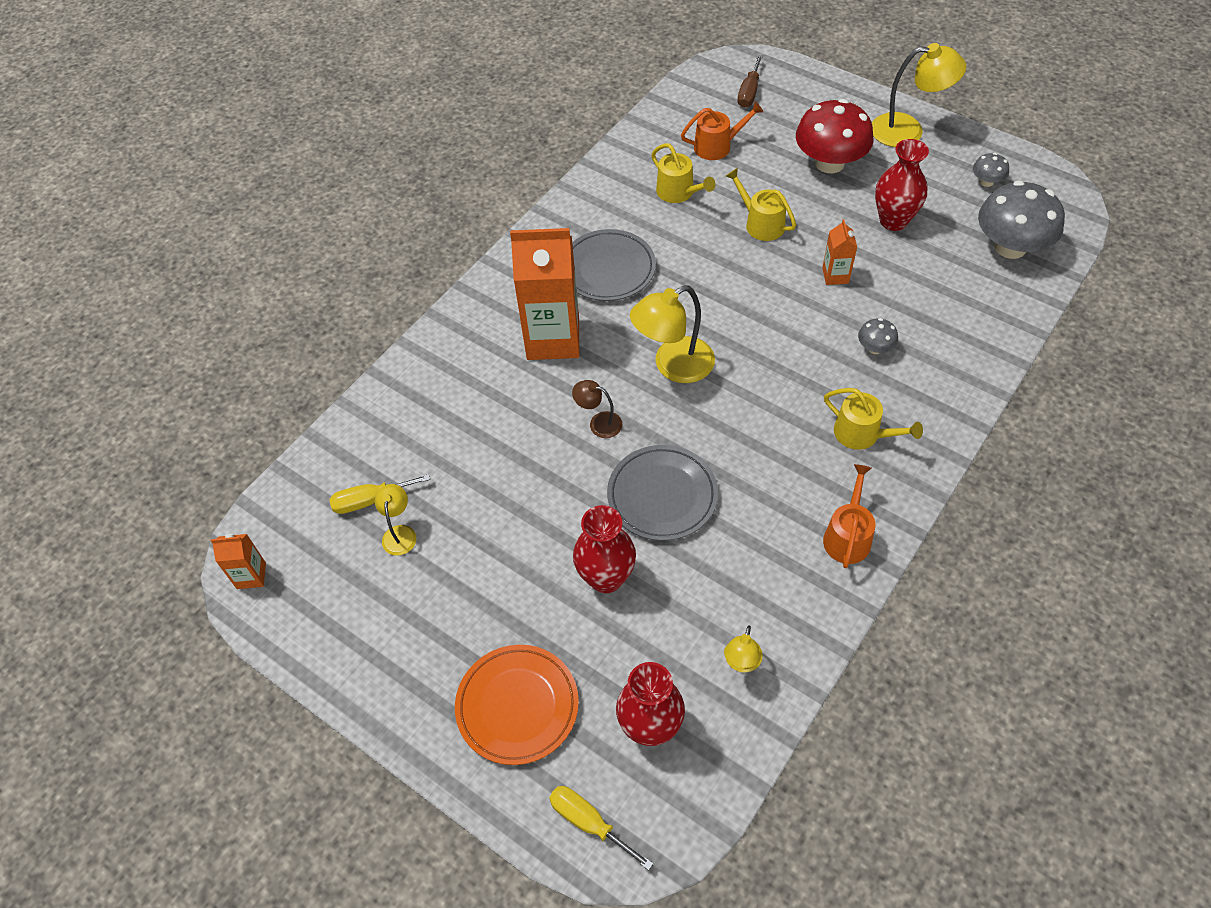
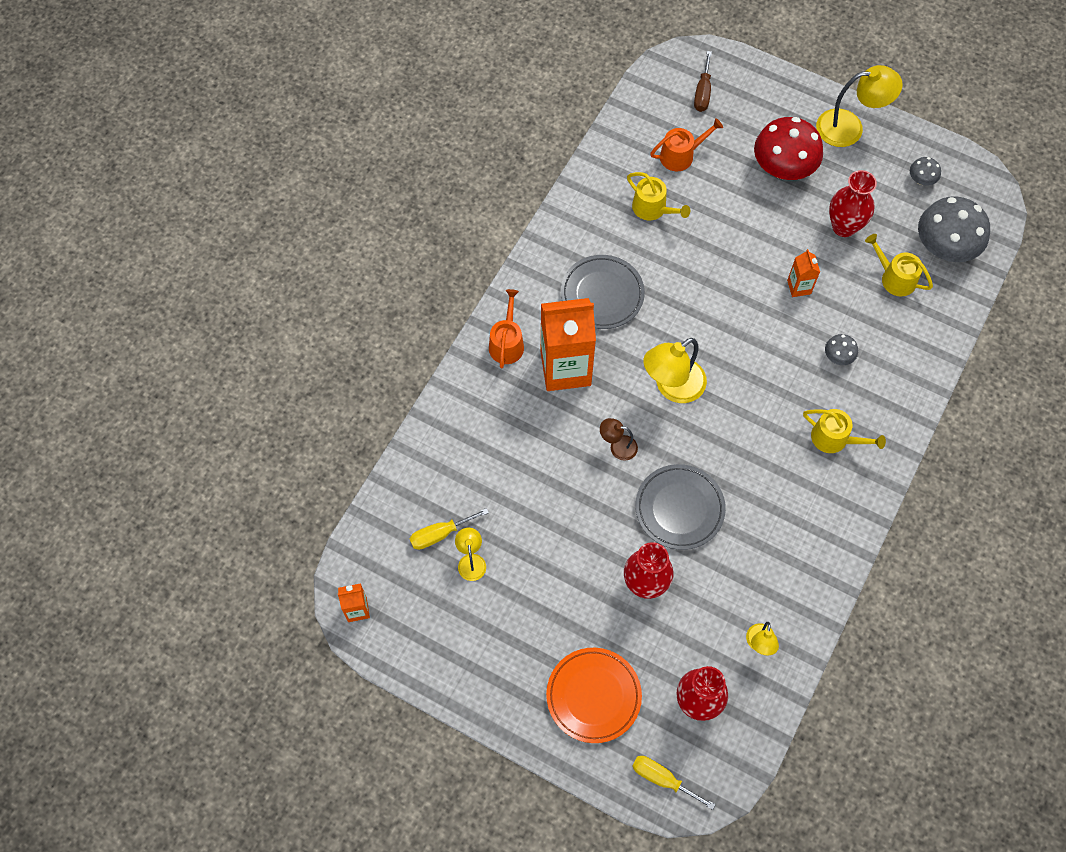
camera: 10 degrees left, 10 degrees up
yellow watering can [726,168,796,241] -> yellow watering can moved to [865,234,933,296]
orange watering can [823,464,875,568] -> orange watering can moved to [489,289,524,368]

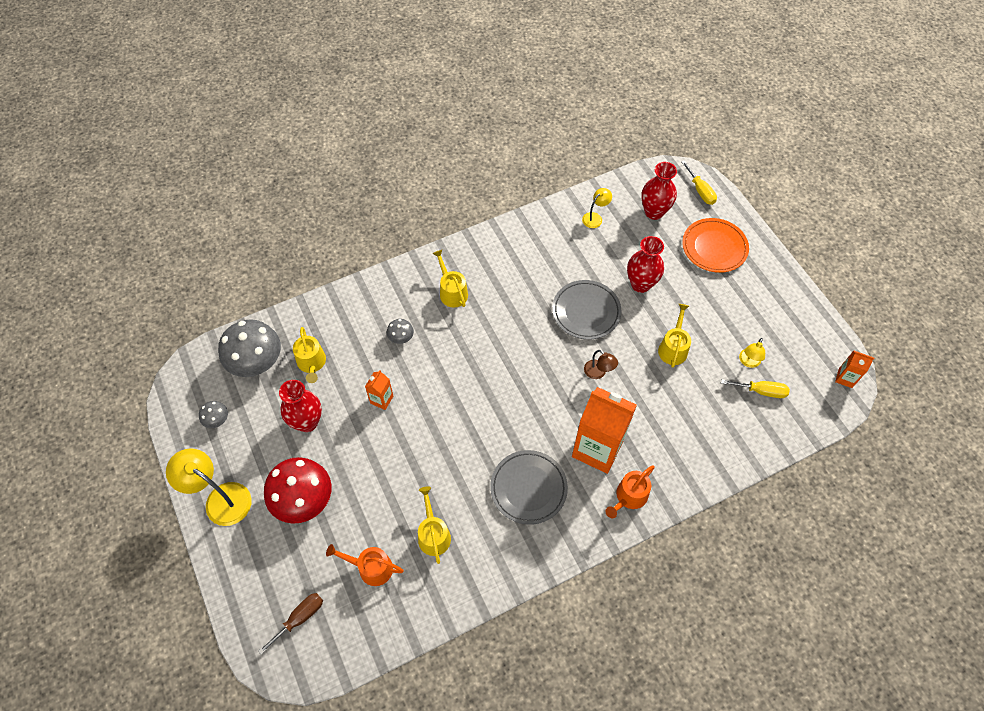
camera: 145 degrees left, 5 degrees down
yellow lamp [643,338,707,403] -> none
none -> yellow watering can [658,304,691,368]

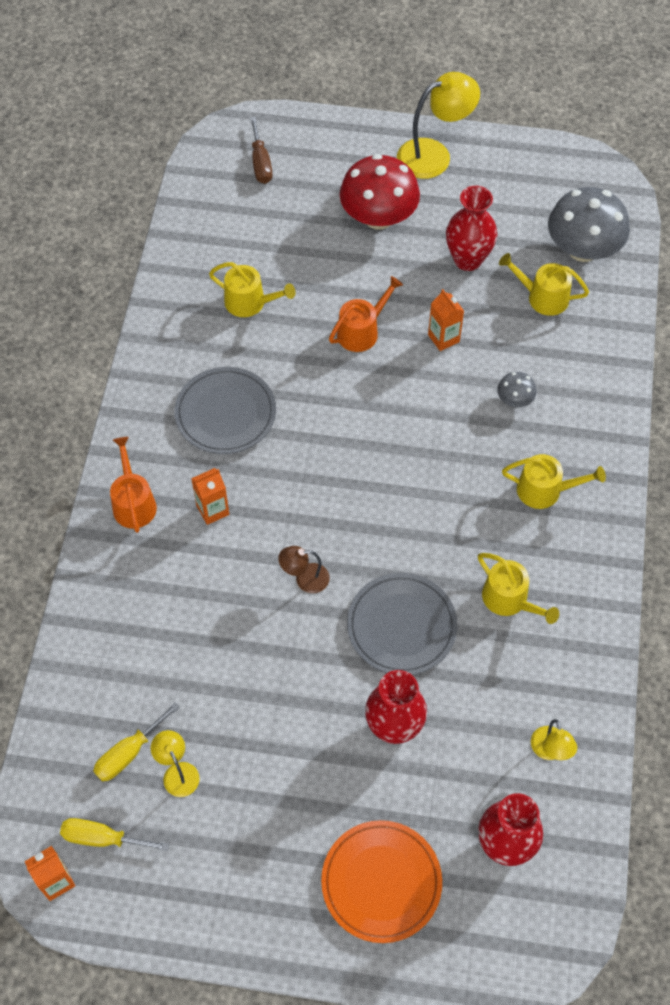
camera: 125 degrees right, 0 degrees up
grey mushroom [199,401,228,428] -> none
orange watering can [326,544,404,586] -> orange watering can moved to [329,276,403,352]
orange carton [572,387,637,474] -> orange carton [191,468,229,525], size x0.45
yellow watering can [658,304,691,368] -> yellow watering can moved to [478,553,559,624]
yellow screwdriver [682,160,717,205] -> yellow screwdriver moved to [60,818,169,851]

